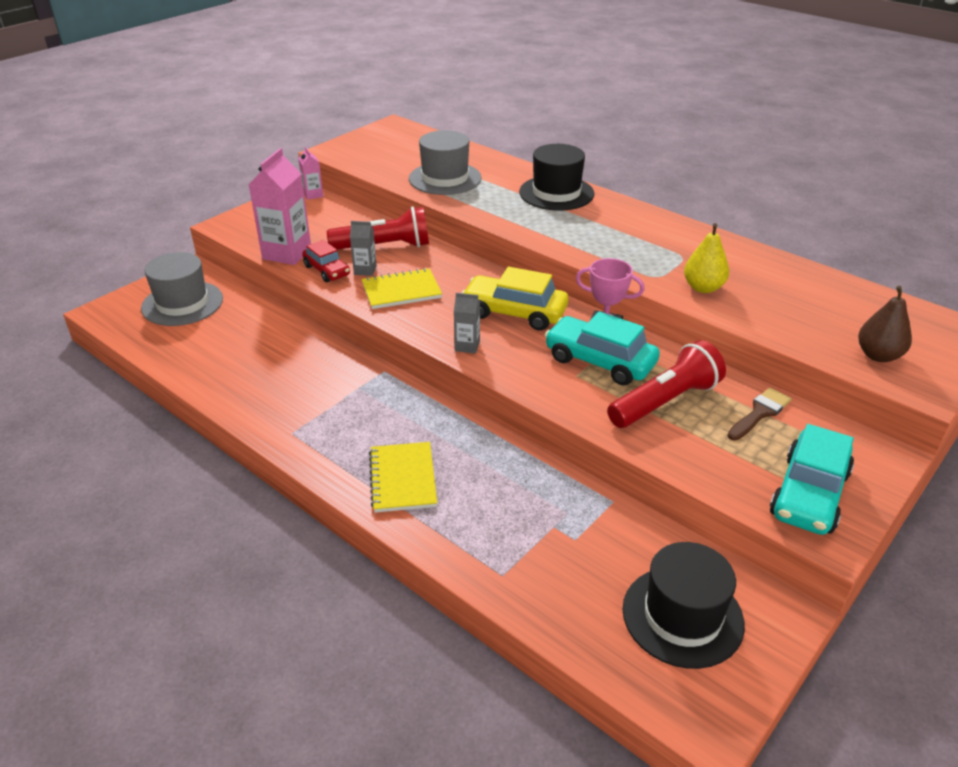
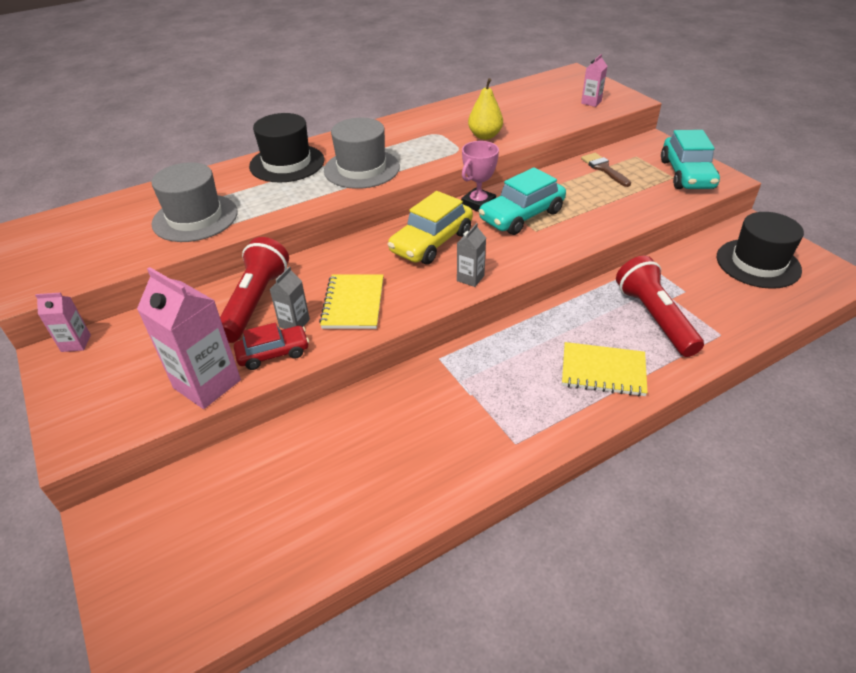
camera: 70 degrees left, 5 degrees up
grey hat [141,252,223,326] -> grey hat moved to [324,118,400,189]
red flashlight [607,340,726,428] -> red flashlight moved to [616,256,704,357]
turquoise car [770,424,854,535] -> turquoise car turned 45 degrees clockwise [661,130,720,189]
brown pear [858,286,912,362] -> pink carton [581,54,607,107]

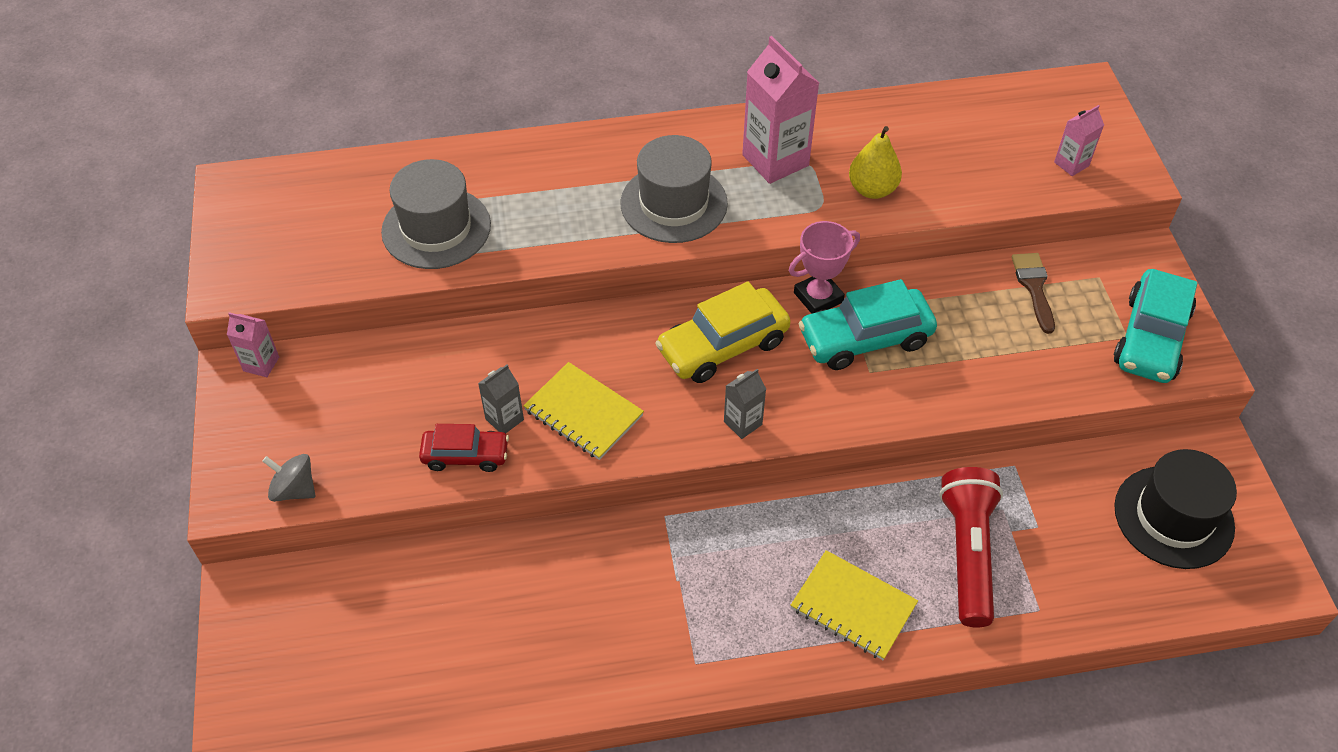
camera: 20 degrees right, 10 degrees up
pink carton [137,267,241,409] -> pink carton moved to [742,36,819,184]
red flashlight [220,237,289,343] -> none
black hat [249,113,324,182] -> none
yellow notebook [319,274,383,329] -> yellow notebook turned 75 degrees counterclockwise [523,362,644,460]
none -> grey spinning top [262,454,316,502]

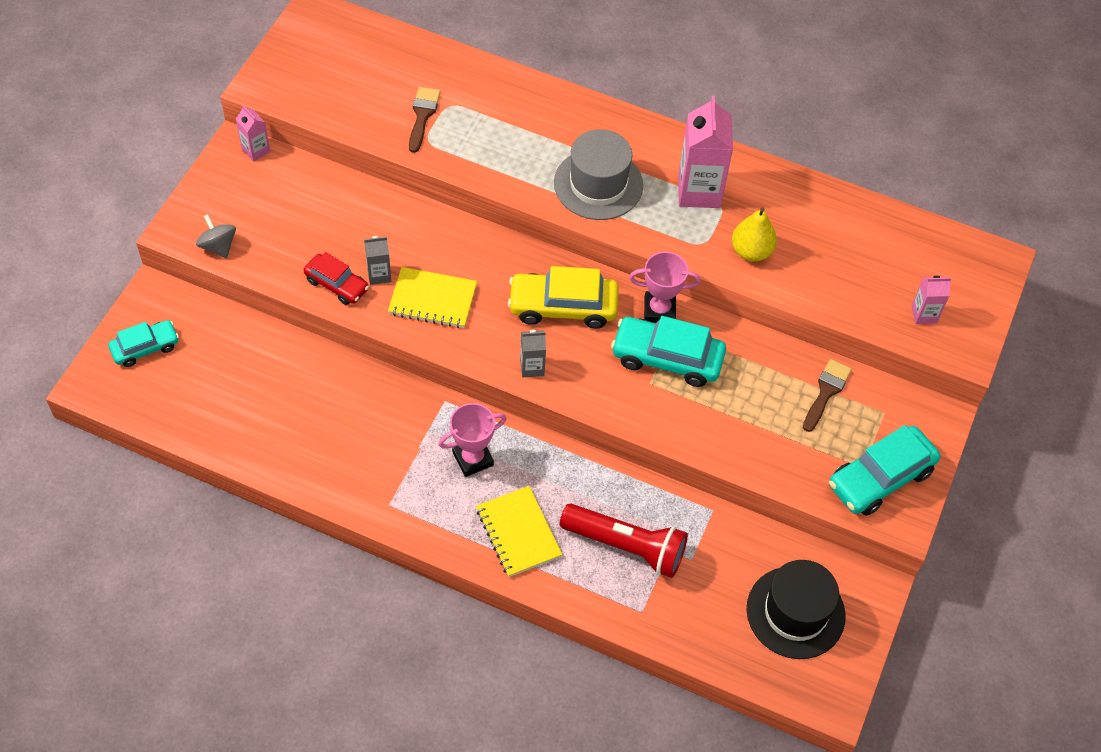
camera: 30 degrees right, 5 degrees up
grey hat [381,159,491,269] -> brown brush [409,87,440,153]
yellow notebook [523,362,644,460] -> yellow notebook turned 60 degrees counterclockwise [388,267,477,328]
red flashlight [939,467,1003,627] -> red flashlight turned 75 degrees clockwise [560,504,688,578]
none -> turquoise car [108,320,179,367]
none -> pink trophy [438,403,506,477]

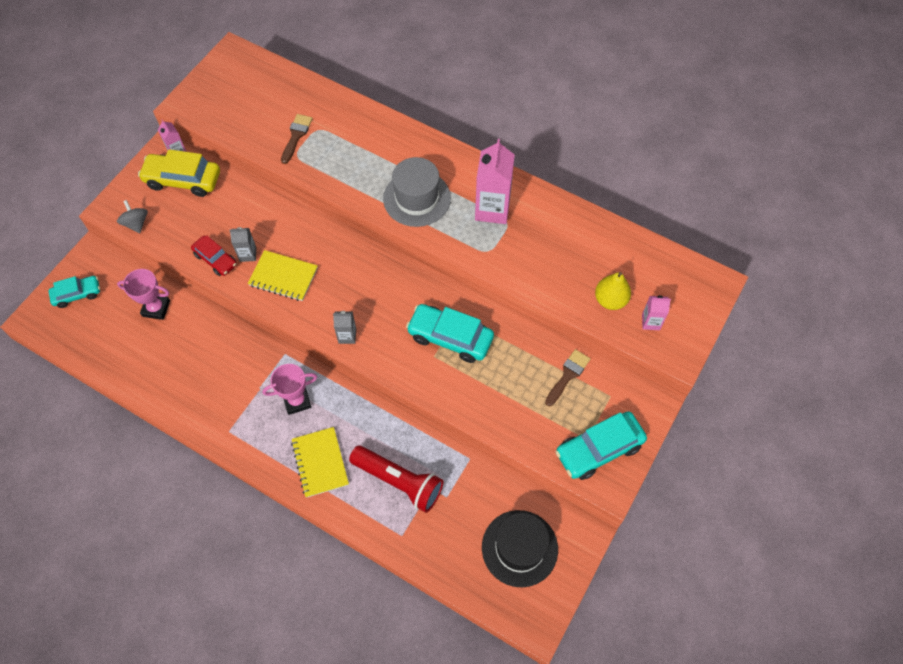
camera: 10 degrees right, 5 degrees up
yellow car [508,266,619,329] -> yellow car moved to [138,149,220,197]
pink trophy [629,252,701,323] -> pink trophy moved to [117,269,170,320]
yellow pear [732,208,777,262] -> yellow pear moved to [595,272,631,310]

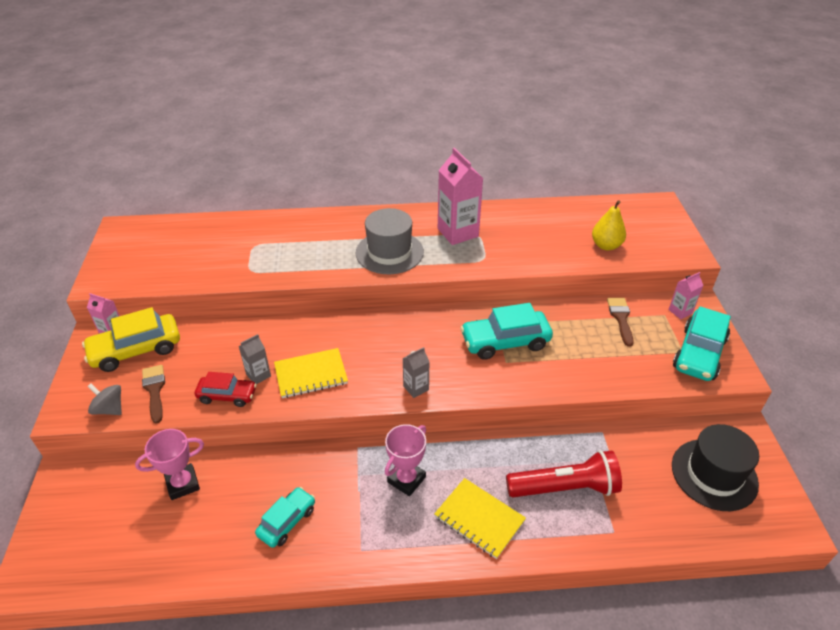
camera: 35 degrees left, 20 degrees down
turquoise car [49,276,100,308] -> turquoise car moved to [255,487,315,548]
brown brush [281,114,313,164] -> brown brush moved to [142,365,165,423]
pink carton [642,295,671,330] -> pink carton moved to [668,272,703,319]

